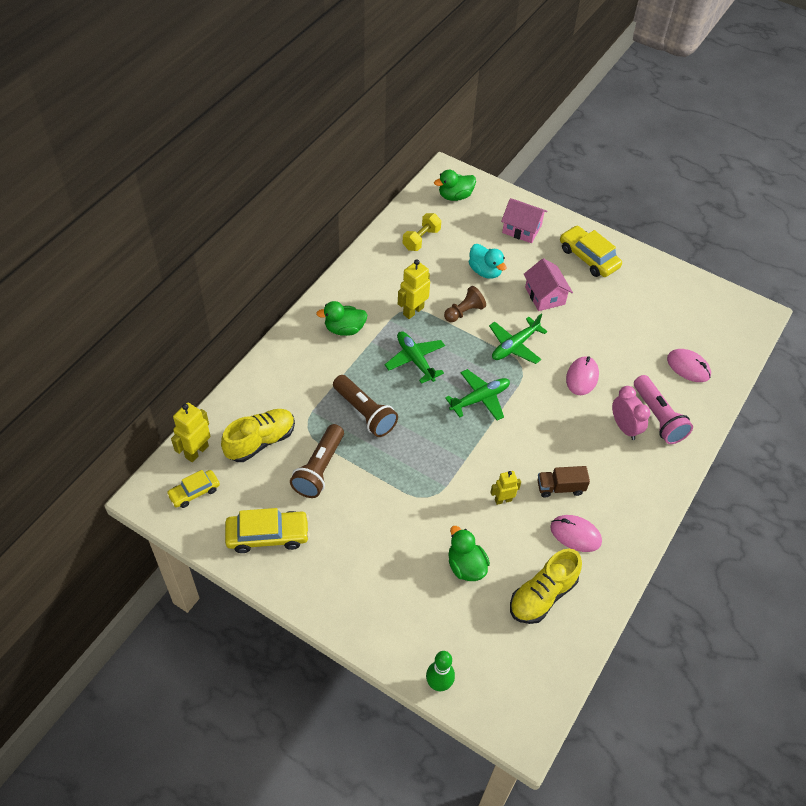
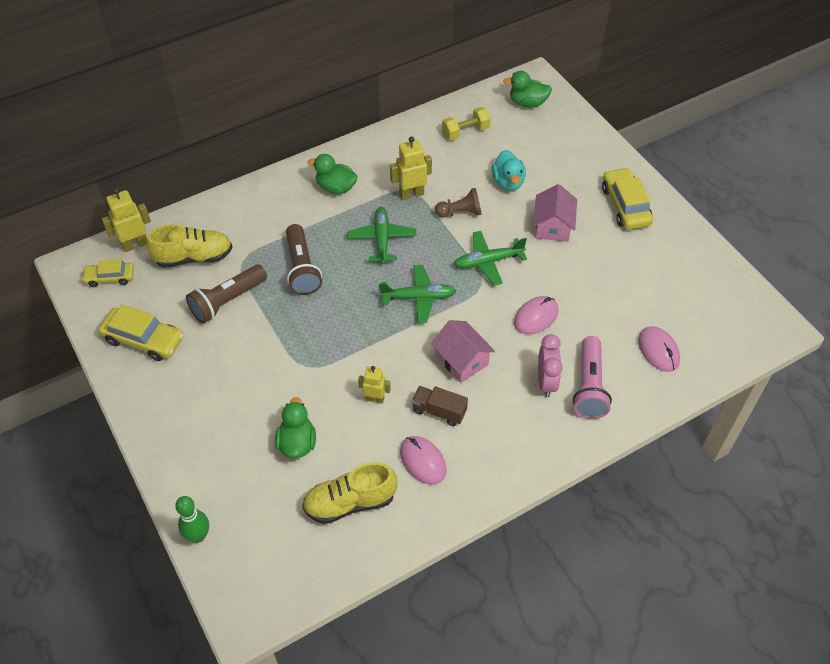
camera: 30 degrees right, 0 degrees up
pink house [501,198,547,243] -> pink house moved to [431,320,495,383]

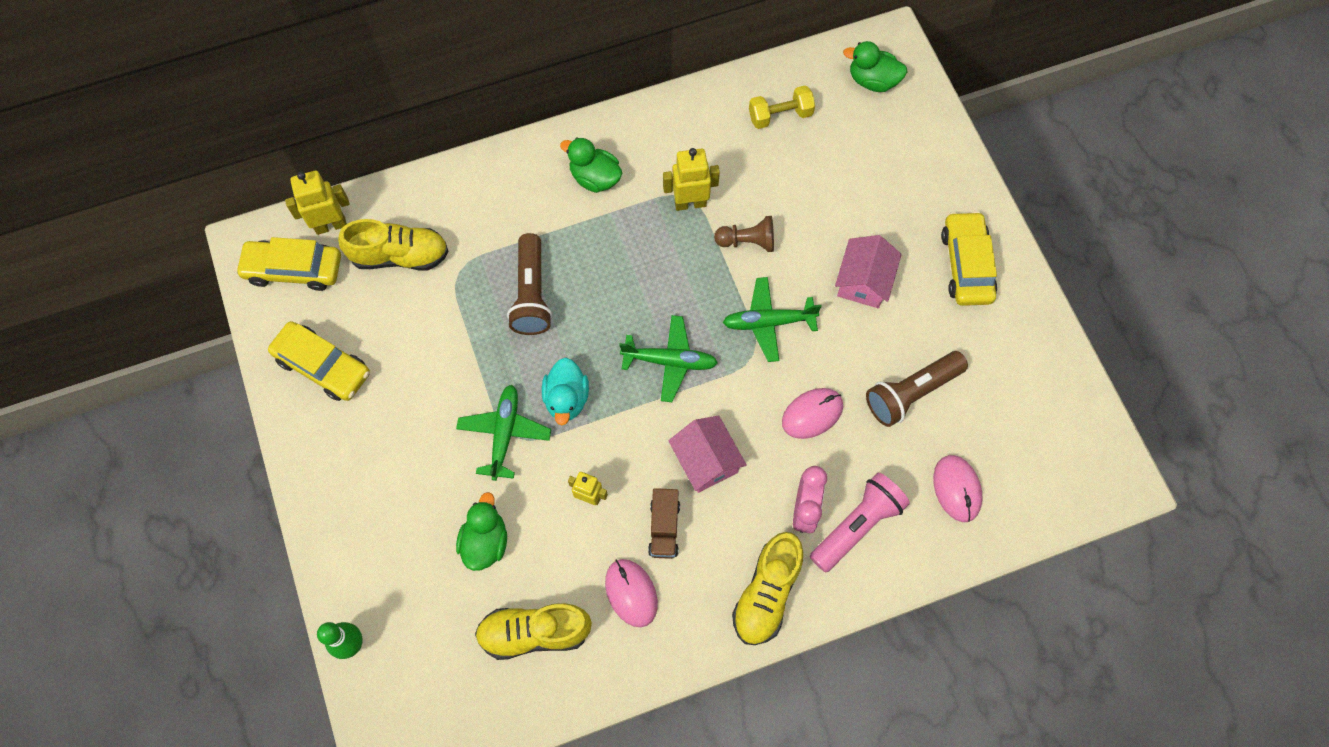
camera: 10 degrees right, 15 degrees up
yellow car [82,259,134,287] -> yellow car [235,237,341,291], size x1.59
brown flashlight [186,265,267,324] -> brown flashlight moved to [866,351,968,427]
green plane [347,207,417,264] -> green plane moved to [456,385,551,481]
brown truck [412,386,468,426] -> brown truck turned 120 degrees counterclockwise [648,488,680,559]
turquoise duck [492,150,526,191] -> turquoise duck moved to [542,357,589,425]
pink flashlight [573,336,612,419] -> pink flashlight turned 150 degrees counterclockwise [810,473,910,573]
none -> yellow shoe [732,532,803,645]

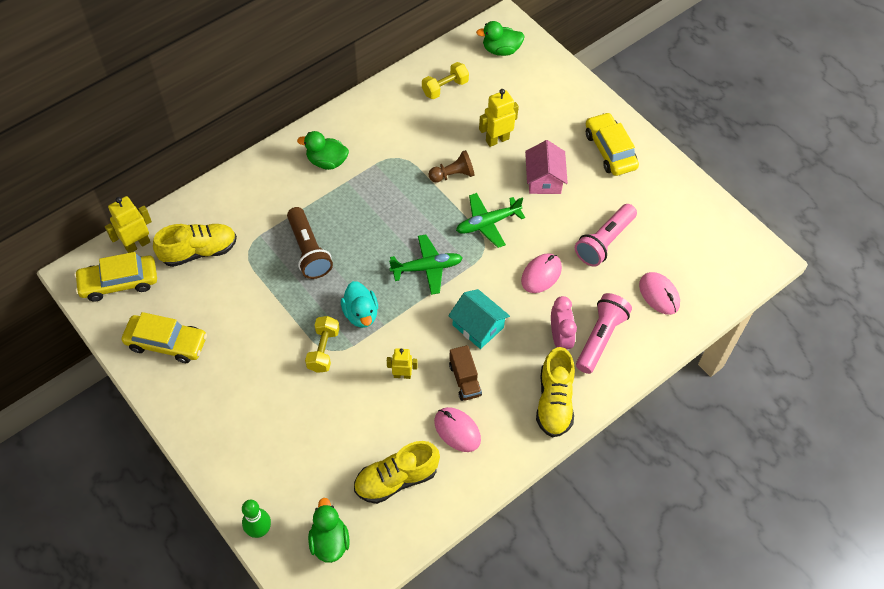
camera: 20 degrees left, 10 degrees down
green plane [456,385,551,481] -> yellow dumbbell [305,316,340,373]
green duck [456,492,507,571] -> green duck moved to [308,498,350,563]
yellow robot [663,148,720,211] -> yellow robot moved to [479,89,519,147]
pink house [668,416,747,493] -> turquoise house [448,289,510,349]
brown flashlight [866,351,968,427] -> pink flashlight [575,204,637,267]

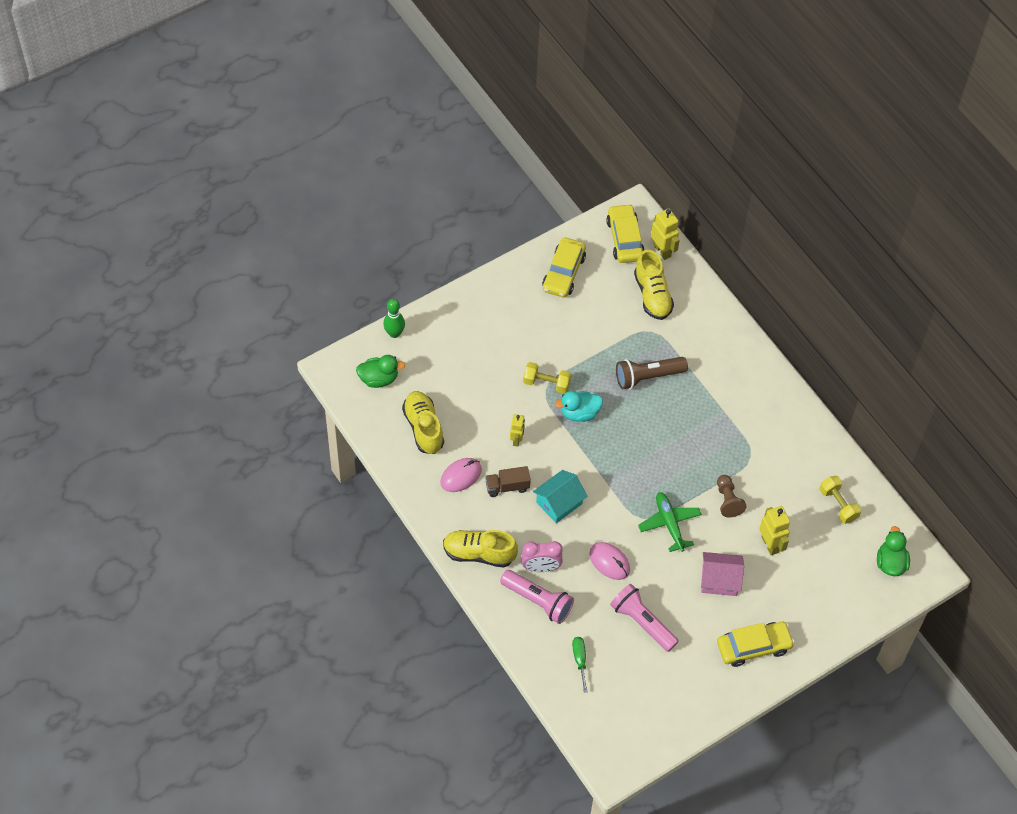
camera: 95 degrees right, 0 degrees up
green duck [297,131,349,170] -> none
green plane [389,235,463,295] -> none
pink mouse [639,272,680,315] -> green screwdriver [572,637,588,693]

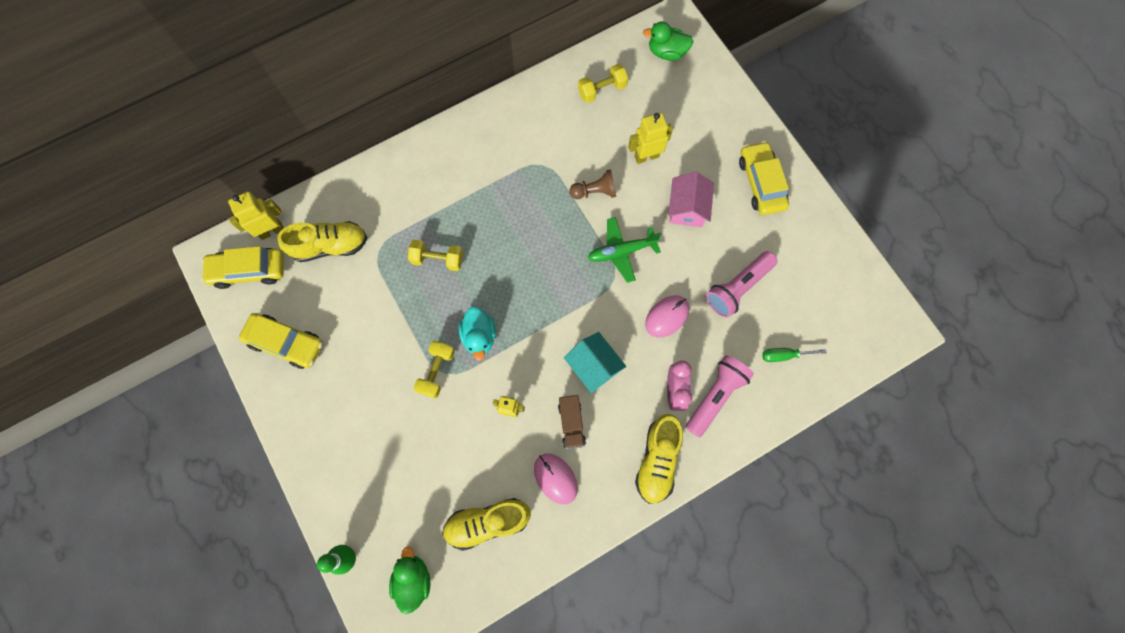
camera: 85 degrees left, 15 degrees up
brown flashlight [616,357,688,389] -> yellow dumbbell [408,239,463,271]

